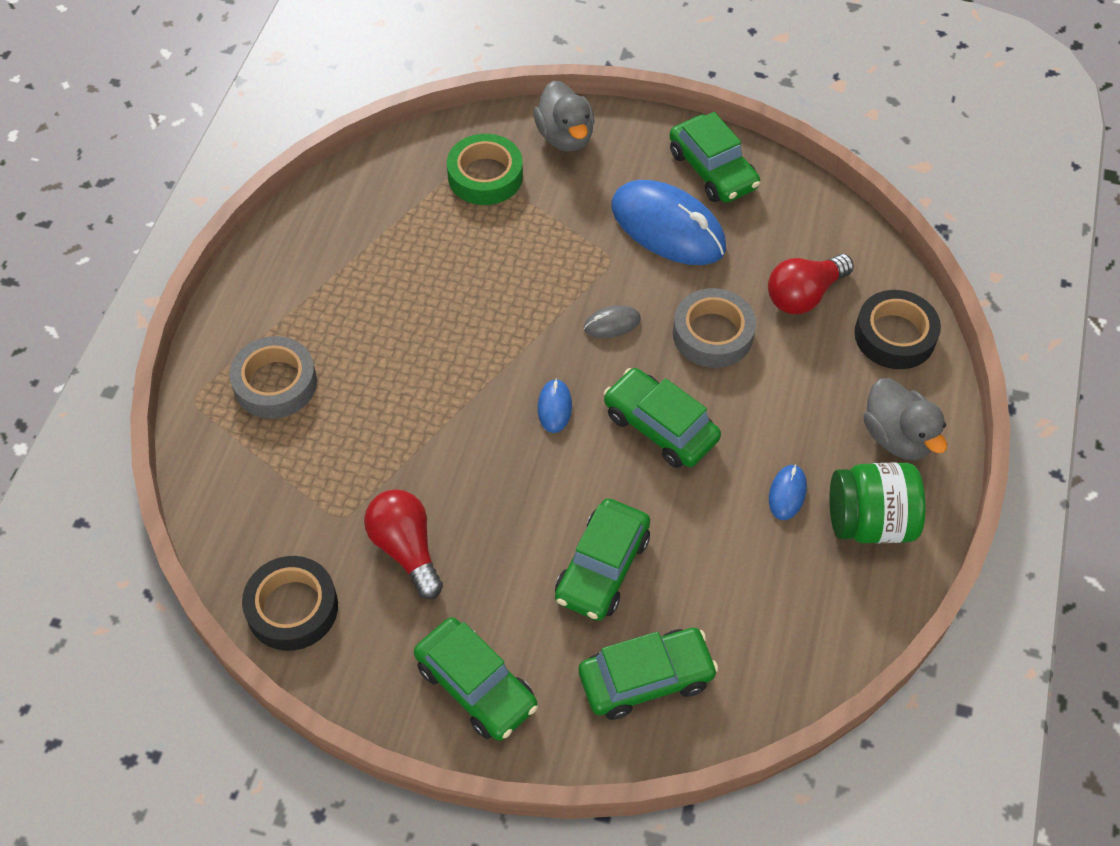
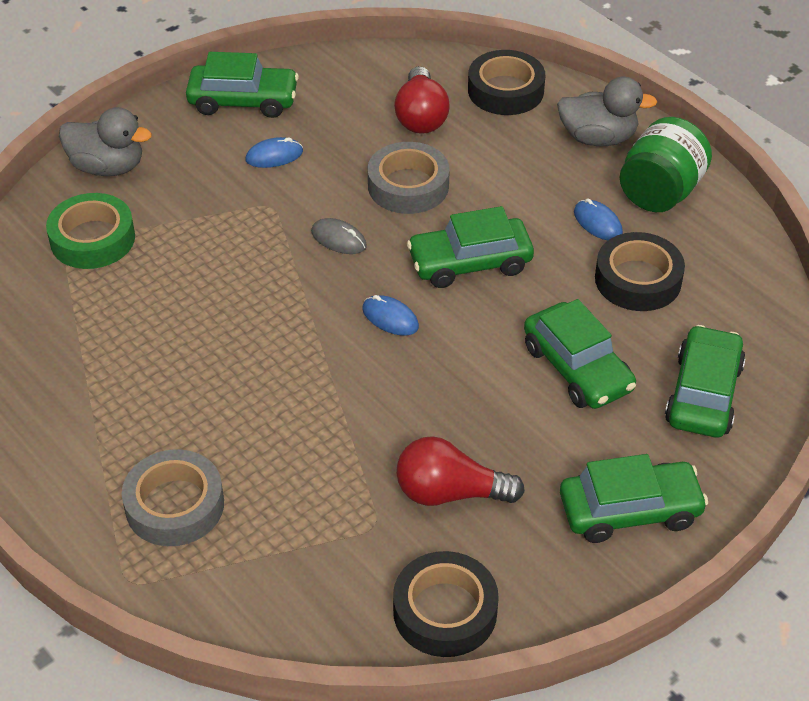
camera: 55 degrees left, 10 degrees down
grey mouse [584,305,641,338] -> grey mouse turned 75 degrees counterclockwise [311,218,367,254]
blue mouse [612,180,726,265] -> blue mouse [246,137,303,168], size x0.43
none -> black tape [595,232,685,311]

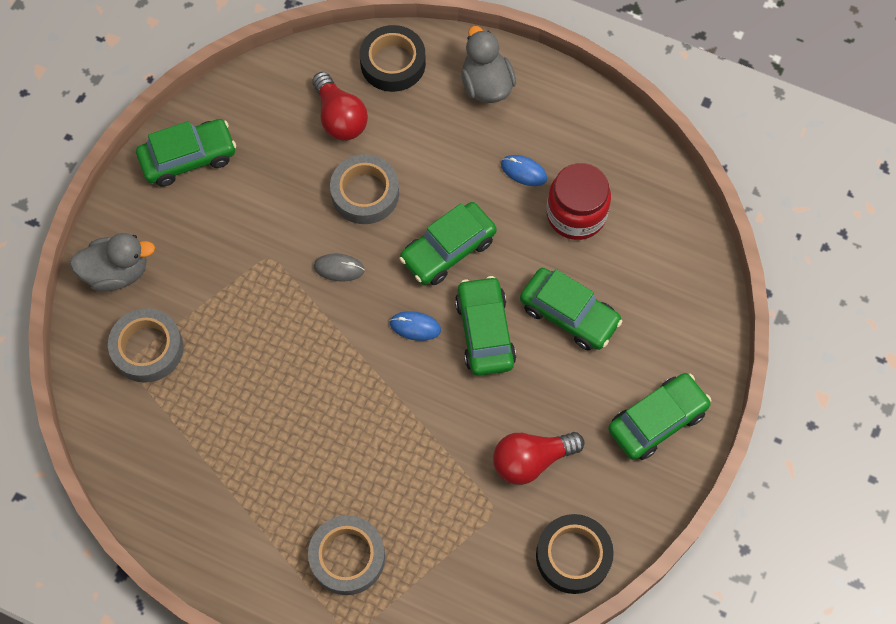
camera: 25 degrees left, 20 degrees up
green tape [46,193,135,269] -> grey tape [108,308,184,383]
blue mouse [246,137,303,168] -> none
grey duck [557,76,657,146] -> grey duck turned 90 degrees counterclockwise [461,26,516,103]
black tape [595,232,685,311] -> red jar [547,163,611,240]
green jar [620,117,712,212] -> none
green car [665,325,746,437] -> green car moved to [455,276,516,376]

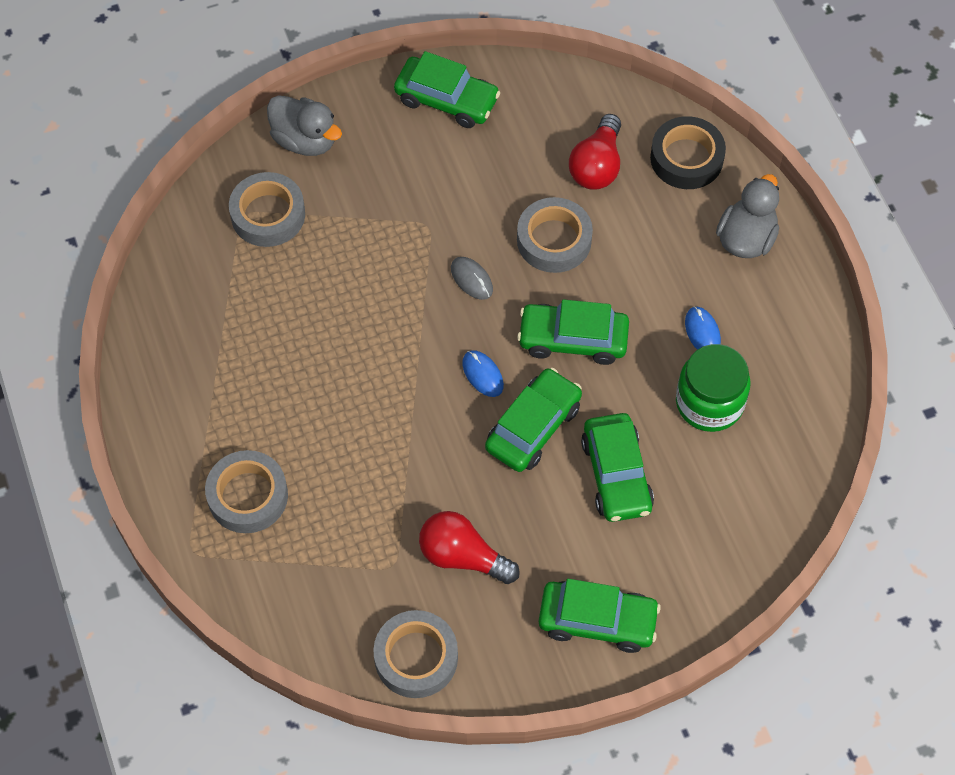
camera: 45 degrees right, 5 degrees down
black tape [536,514,614,594] -> grey tape [373,610,458,698]
red jar [547,163,611,240] -> green jar [676,344,751,432]

